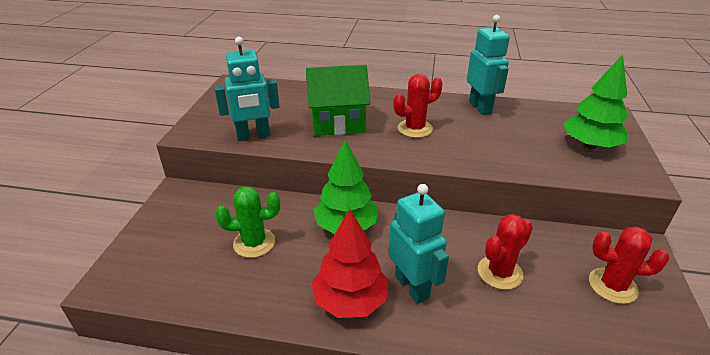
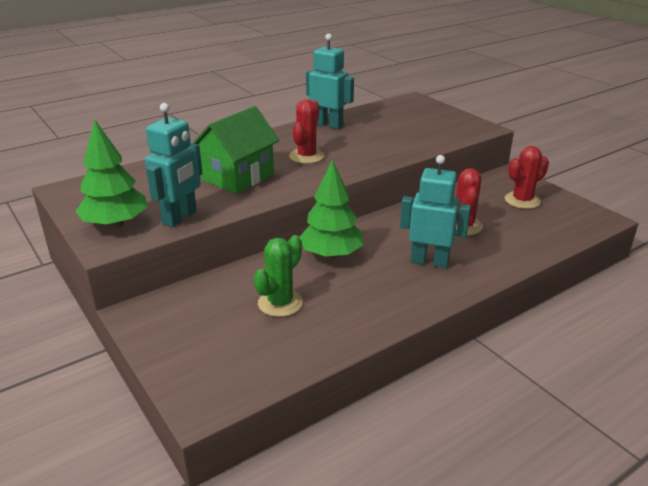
camera: 45 degrees left, 5 degrees down
red tree [312,209,388,318] -> none
green tree [563,54,628,149] -> green tree moved to [75,120,147,228]

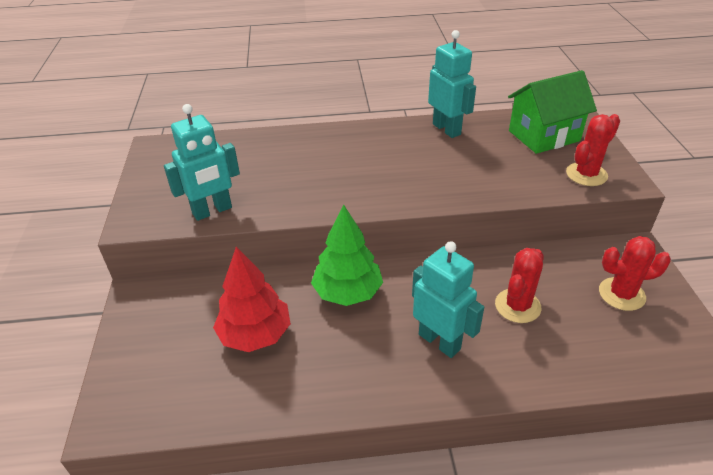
camera: 30 degrees right, 10 degrees up
green tree [75,120,147,228] -> none
green house [193,106,280,194] -> green house moved to [508,70,597,154]
green cactus [254,235,303,317] -> red tree [213,247,291,352]
red cactus [289,99,325,164] -> red cactus moved to [566,114,620,186]

